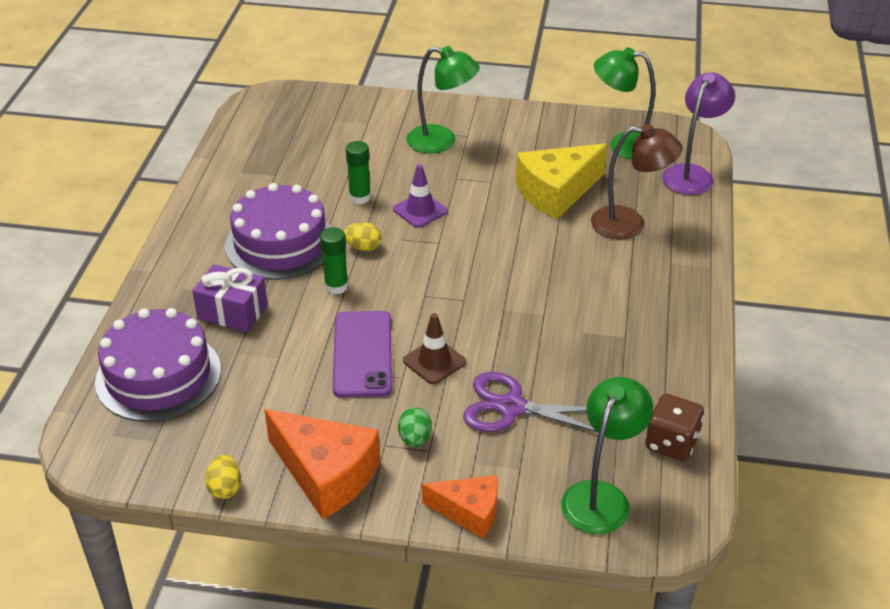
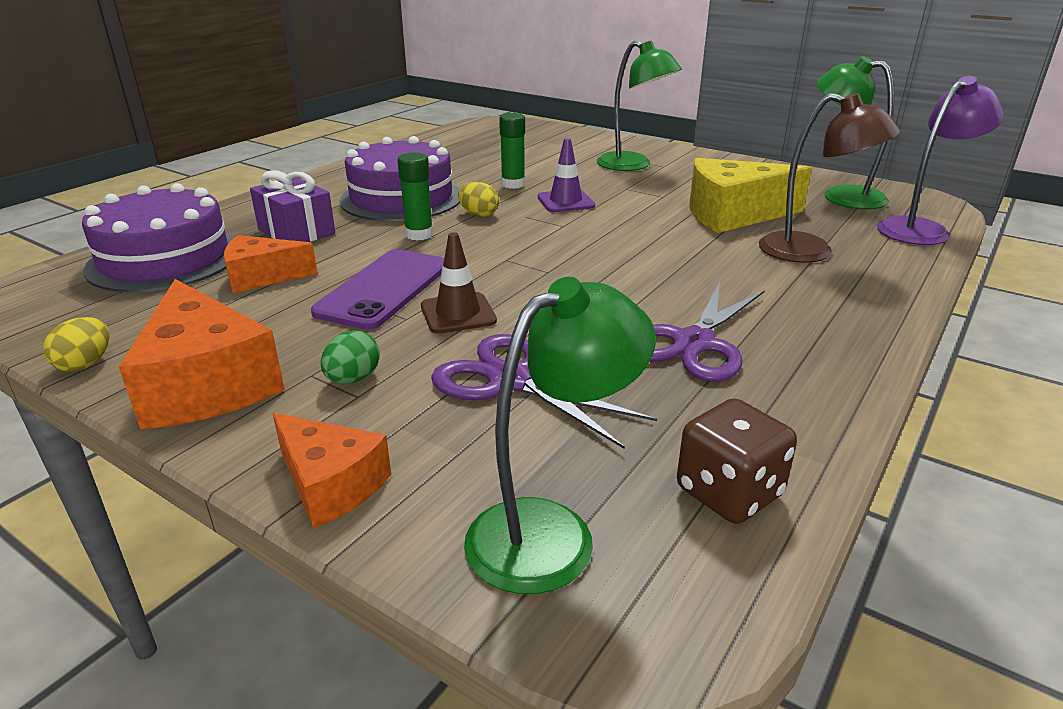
camera: 25 degrees right, 10 degrees down
none -> orange cheese [224,235,318,293]
none -> purple scissors [650,282,765,382]

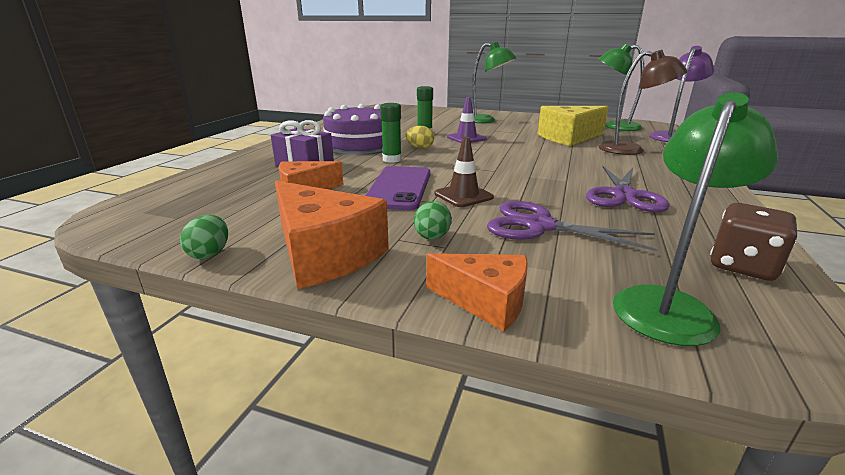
camera: 15 degrees left, 5 degrees down
yellow egg [43,317,109,372] -> green egg [180,215,228,259]
purple cake [82,183,235,292] -> none

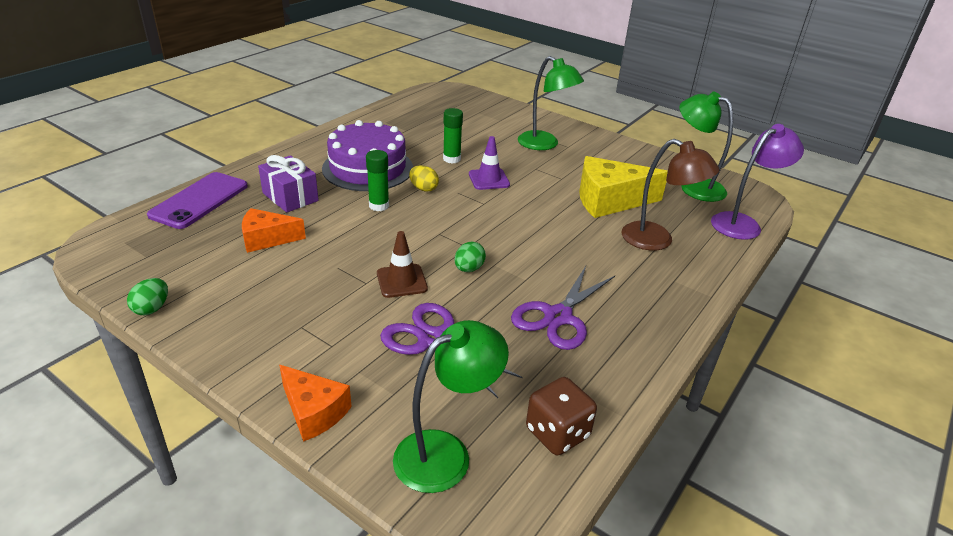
camera: 15 degrees right, 10 degrees up
orange cheese [275,180,389,289] -> none
purple phone [365,166,430,210] -> purple phone moved to [147,172,248,229]
green egg [414,201,452,240] -> green egg moved to [455,242,486,272]

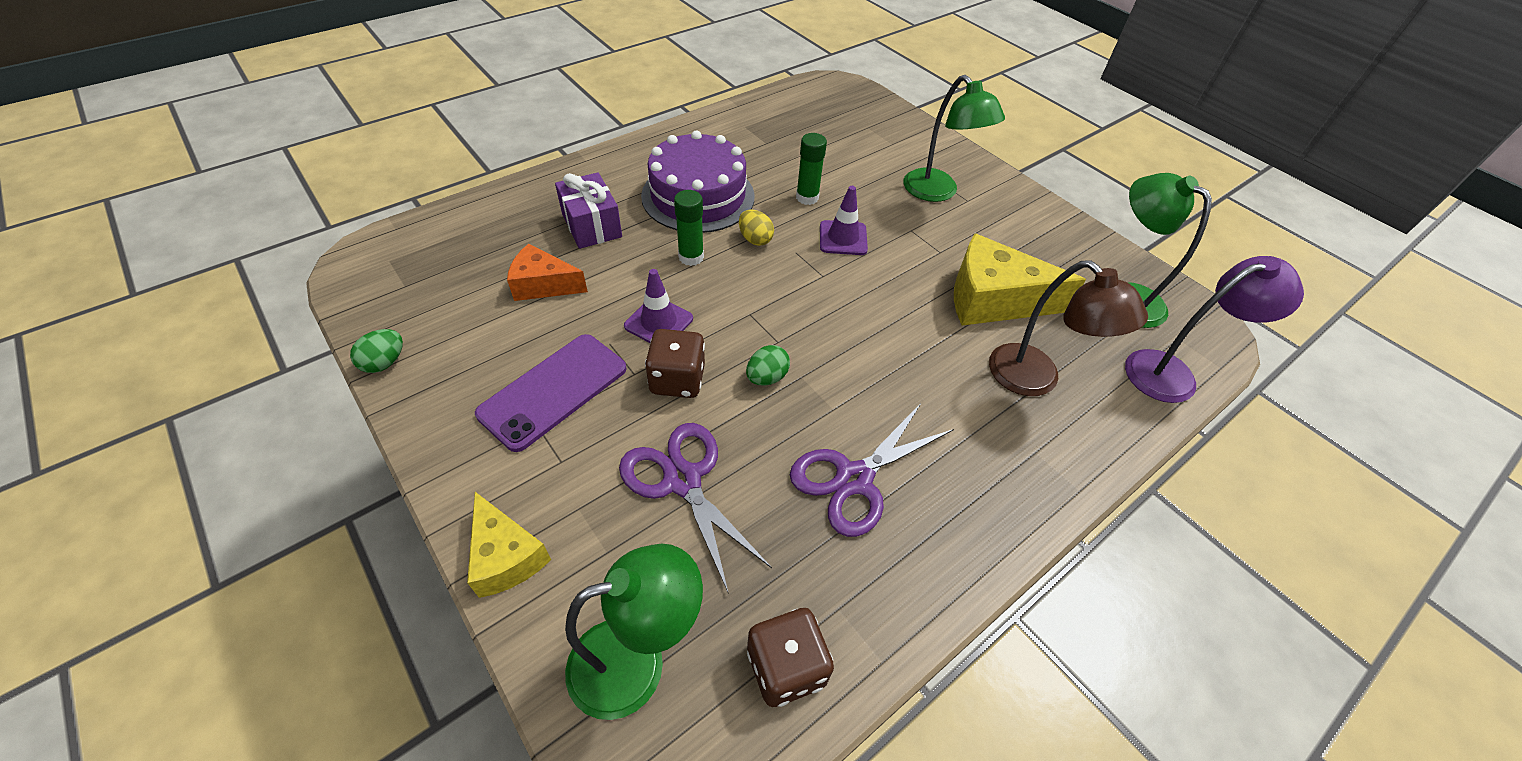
camera: 15 degrees right, 15 degrees up
purple phone [147,172,248,229] -> purple phone moved to [475,334,626,452]
orange cheese [279,365,352,442] -> yellow cheese [467,492,551,598]
brown traffic cone [377,231,428,298] -> brown dice [645,329,705,398]
none -> purple traffic cone [624,269,693,343]

